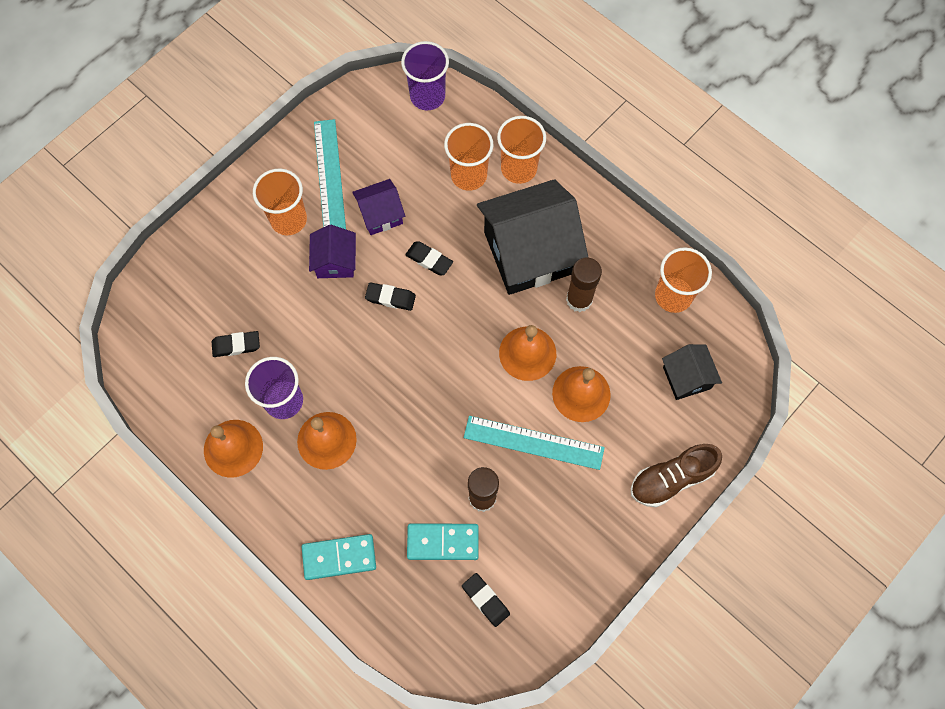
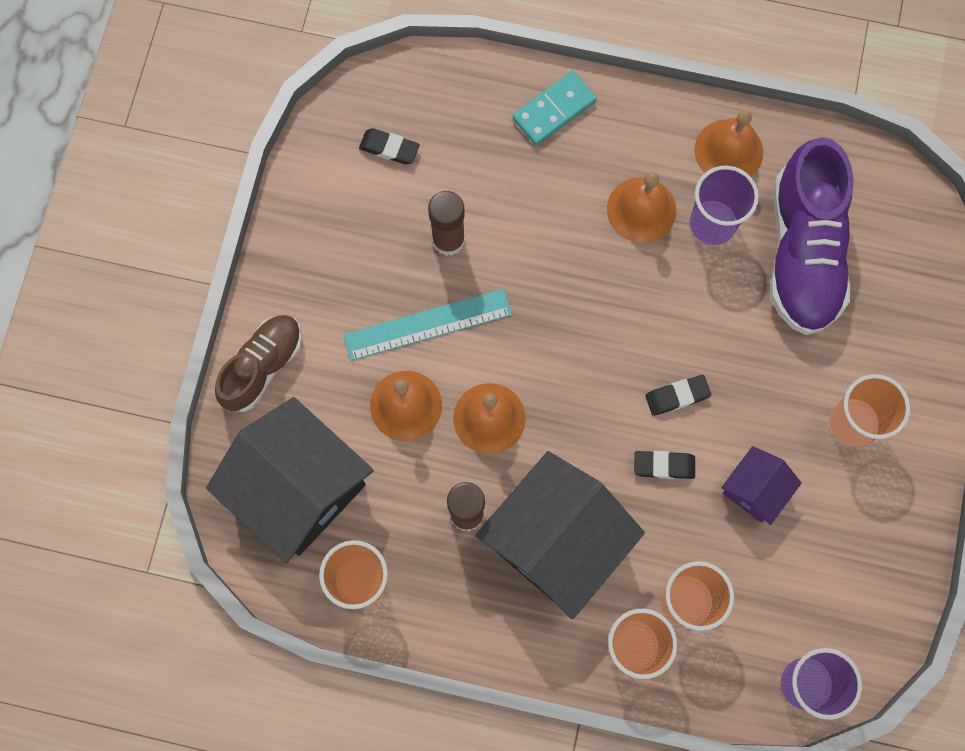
camera: 150 degrees right, 5 degrees up
black eraser [212,331,260,357] -> purple shoe [770,137,854,335]
purple house [309,225,356,278] -> none
turquoise ruler [314,119,346,229] -> none
turquoise domino [407,523,479,560] -> none
black house [662,344,722,400] -> black house [206,397,374,563], size x2.03

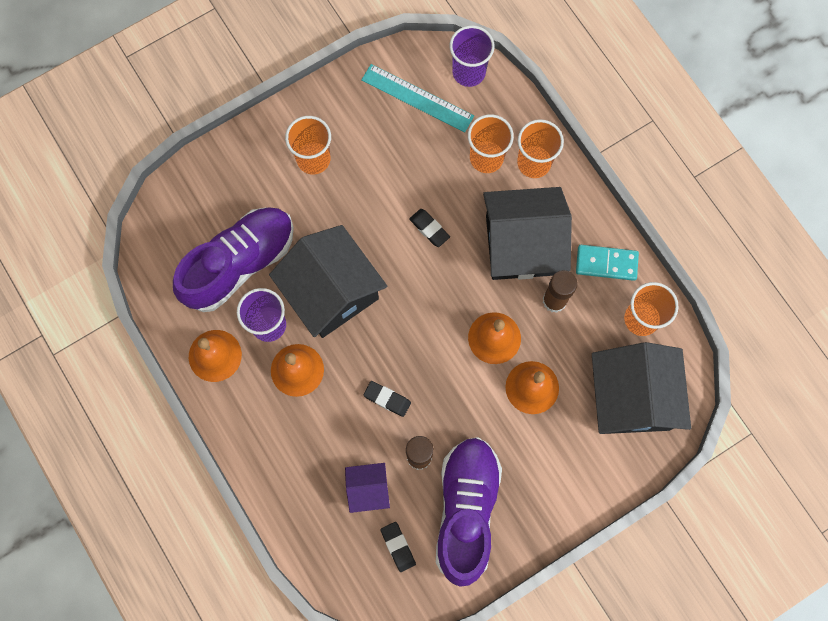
camera: 135 degrees left, 0 degrees up
brown shoe [215,315,302,412] -> none
turquoise ruler [343,289,512,361] -> turquoise ruler moved to [361,64,474,132]
turquoise domino [512,71,597,146] -> turquoise domino moved to [576,245,639,281]
black eraser [645,375,711,416] -> black eraser moved to [364,381,411,417]
purple house [721,446,802,525] -> purple house moved to [345,463,390,513]
none -> black house [269,225,387,338]
none -> purple shoe [436,437,502,587]

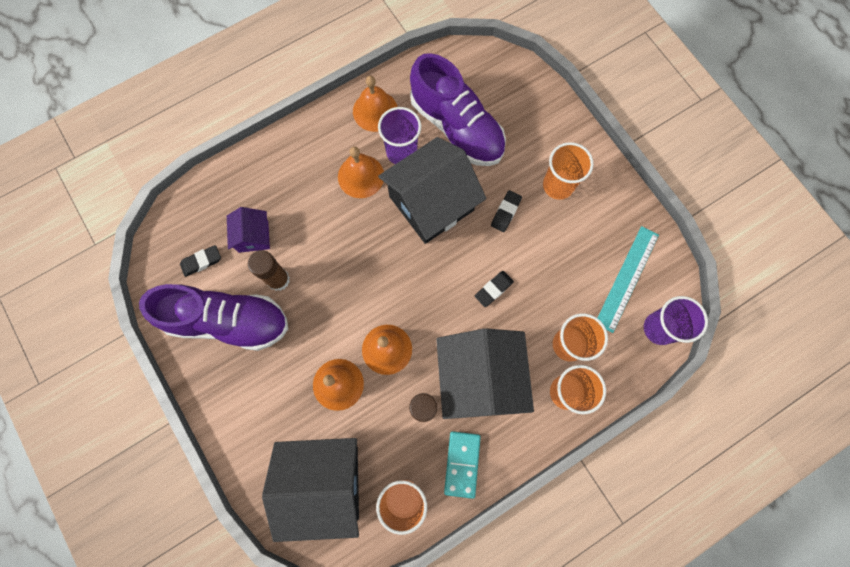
camera: 90 degrees right, 0 degrees up
black eraser [364,381,411,417] -> black eraser moved to [491,190,522,232]

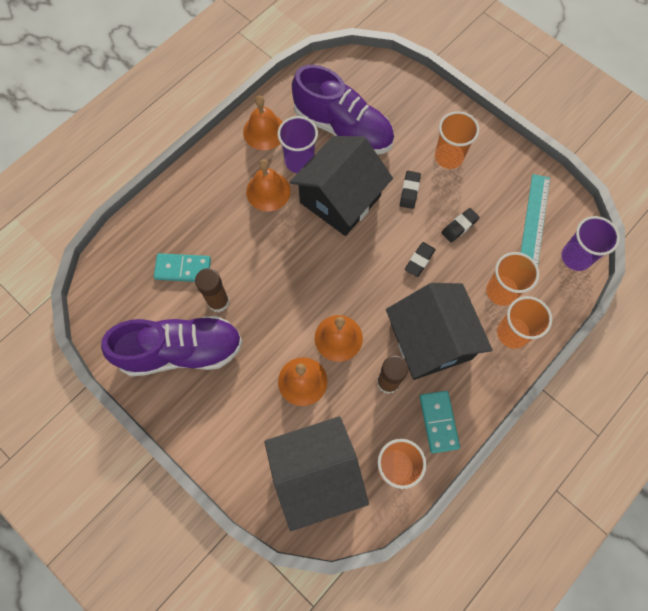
camera: 15 degrees left, 5 degrees down
black eraser [180,245,221,277] -> black eraser moved to [442,208,480,242]
purple house [227,207,270,253] -> turquoise domino [154,253,211,282]

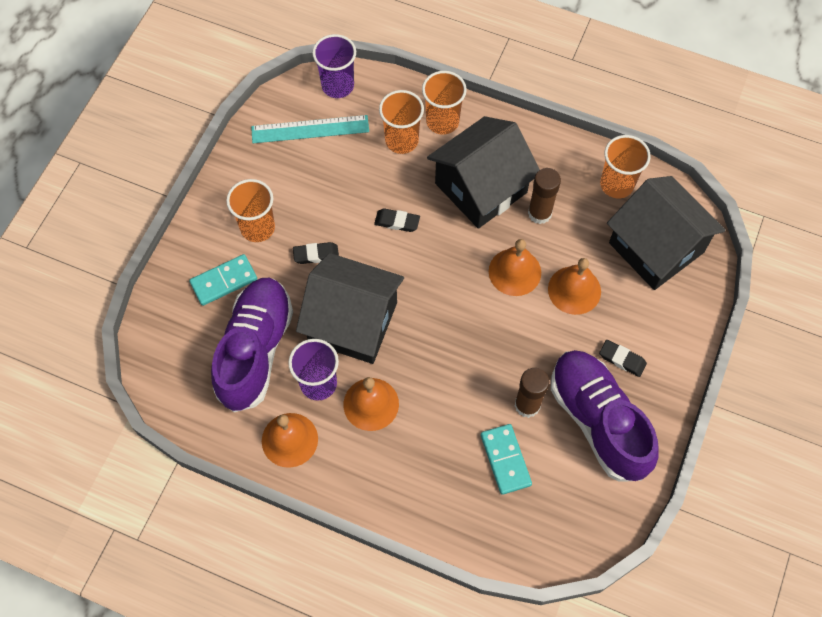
camera: 110 degrees left, 5 degrees down
turquoise domino [420,391,460,453] -> turquoise domino moved to [189,254,257,306]
black eraser [442,208,480,242] -> black eraser moved to [599,340,647,377]

